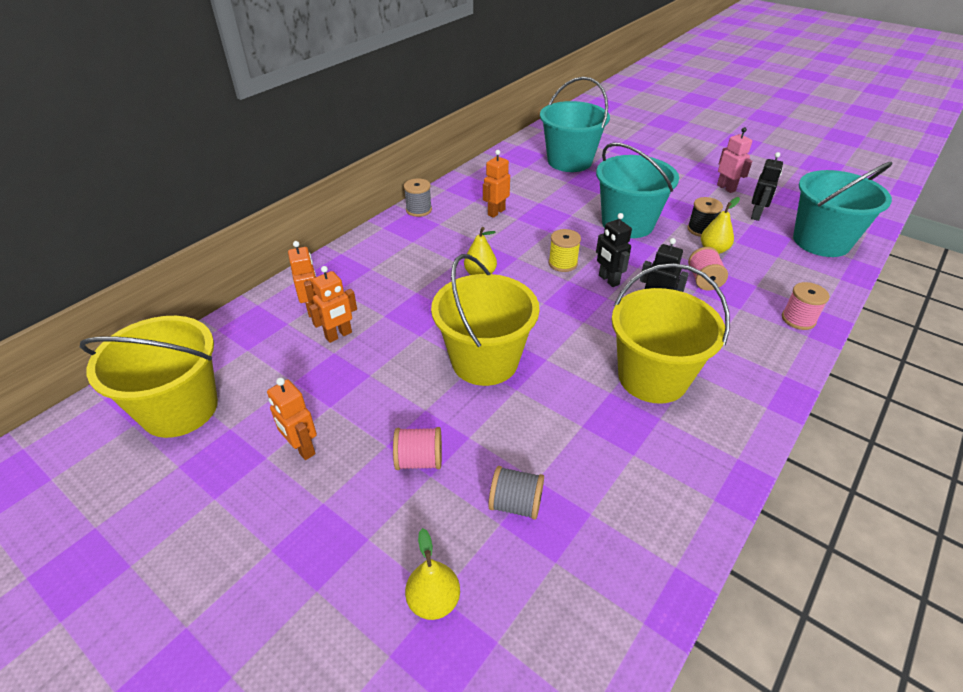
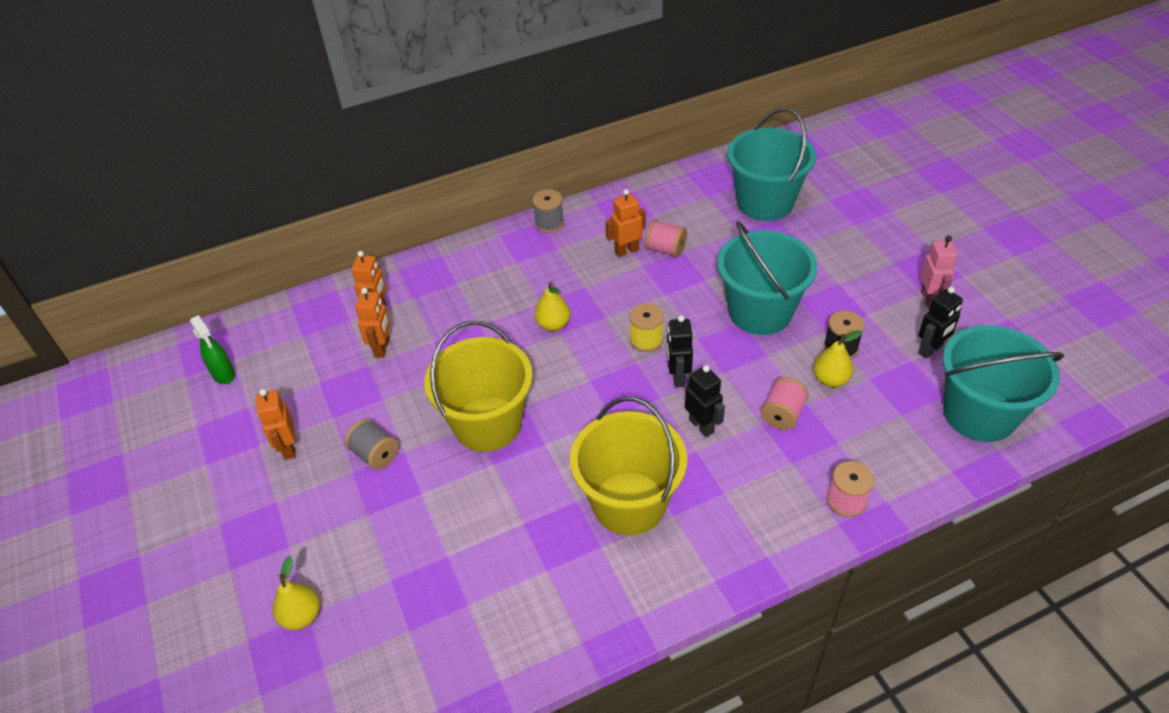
camera: 30 degrees right, 5 degrees up
yellow bucket [80,316,218,438] -> green spray bottle [190,315,235,384]
orange robot [309,266,357,343] -> orange robot turned 75 degrees counterclockwise [355,288,391,358]
pink spool [393,427,442,470] -> pink spool moved to [645,219,687,258]
grey spool [488,466,544,520] -> grey spool moved to [345,419,399,470]

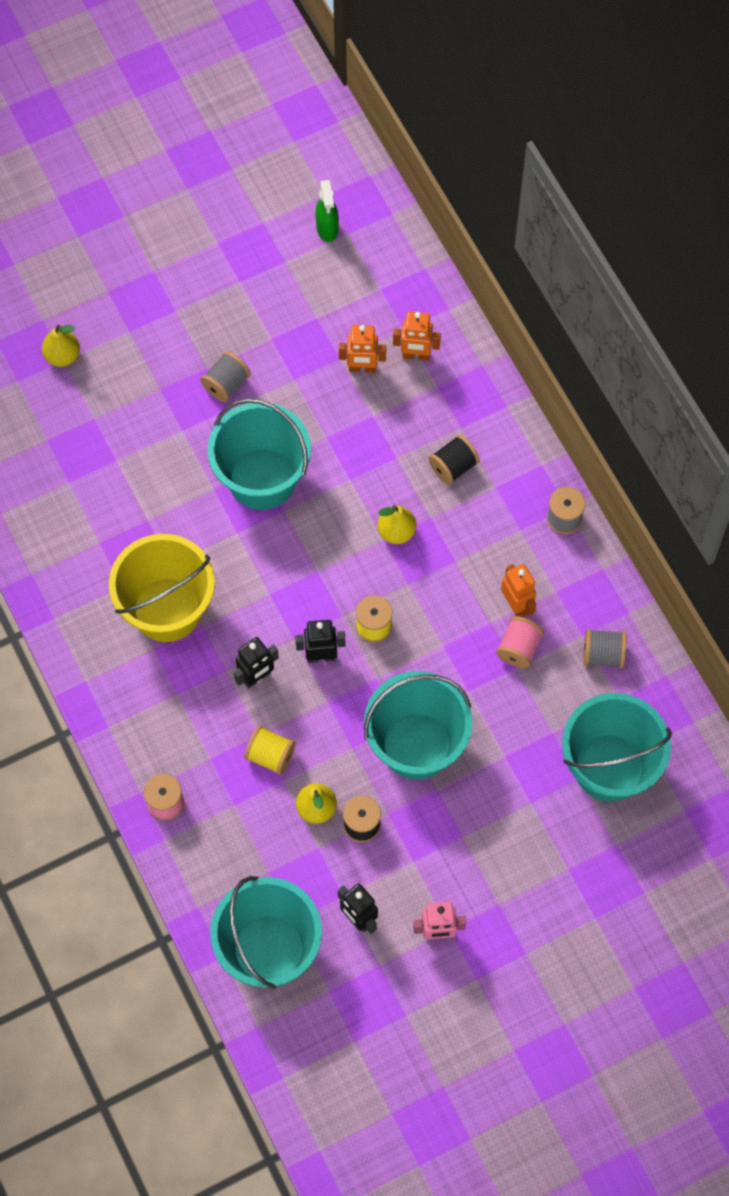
camera: 85 degrees right, 20 degrees up
green spray bottle [190,315,235,384] -> green spray bottle turned 60 degrees counterclockwise [315,180,339,242]
orange robot [256,389,296,460] -> none
yellow bucket [424,321,533,452] -> turquoise bucket [208,398,311,510]
pink spool [761,377,809,430] -> yellow spool [244,725,296,775]
none -> black spool [429,435,480,485]
none -> grey spool [583,629,627,668]

